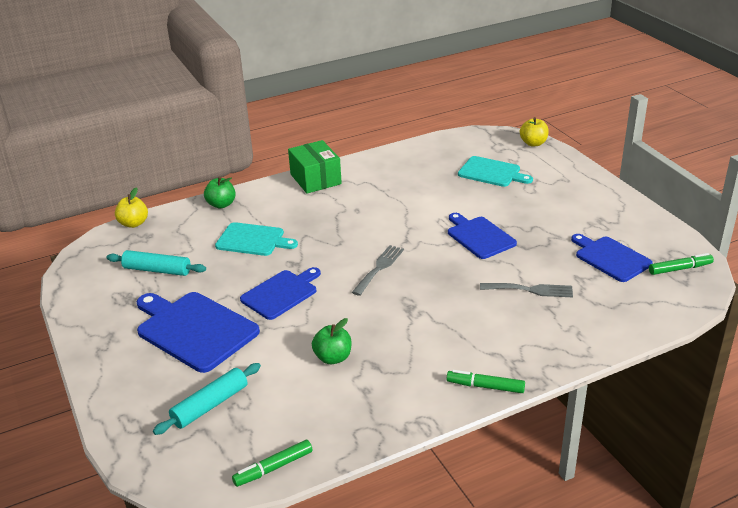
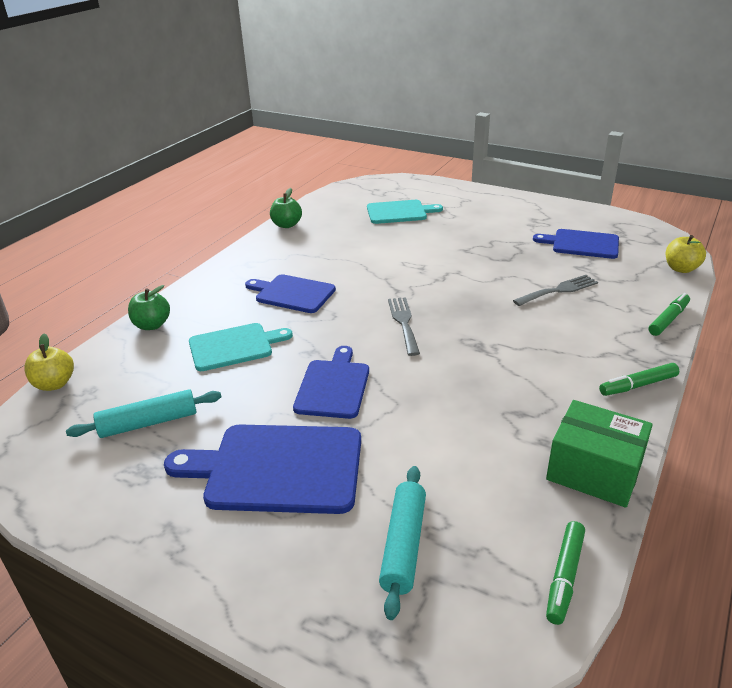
camera: 35 degrees left, 0 degrees up
green box [288,140,342,193] -> green box moved to [546,400,653,508]
green apple [312,318,352,364] -> green apple moved to [270,188,302,228]
blue cutting board [448,213,517,259] -> blue cutting board moved to [245,274,336,313]
yellow apple [520,117,549,146] -> yellow apple moved to [666,235,706,273]
green marker [649,253,714,275] -> green marker moved to [649,293,690,336]

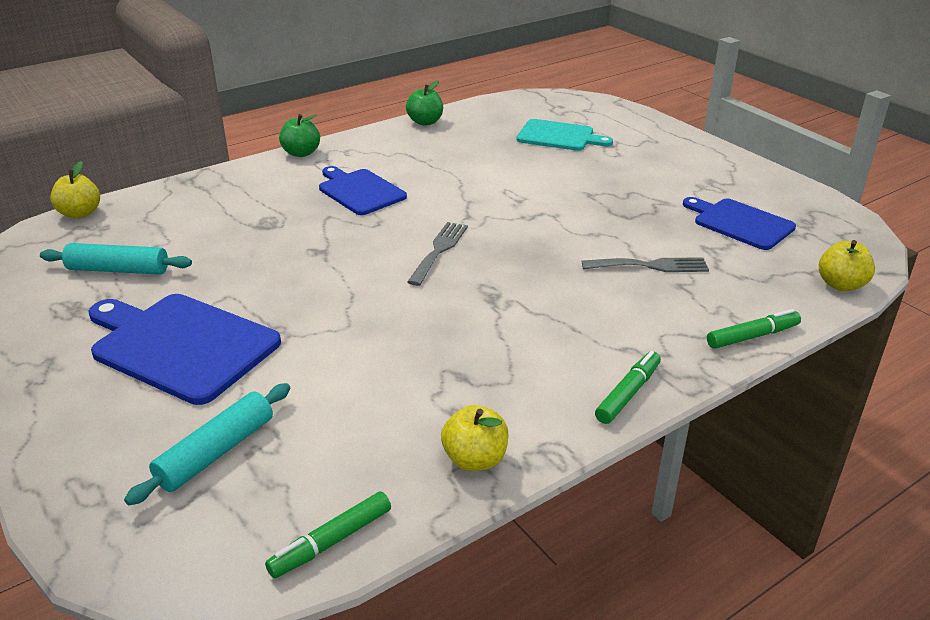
camera: 25 degrees right, 0 degrees up
green apple [128,285,170,330] -> green apple moved to [279,114,320,157]
turquoise cutting board [189,323,293,371] -> none
blue cutting board [293,346,369,419] -> none
green box [546,400,653,508] -> yellow apple [441,405,508,471]
green marker [599,363,679,396] -> green marker turned 120 degrees clockwise [595,351,661,424]

